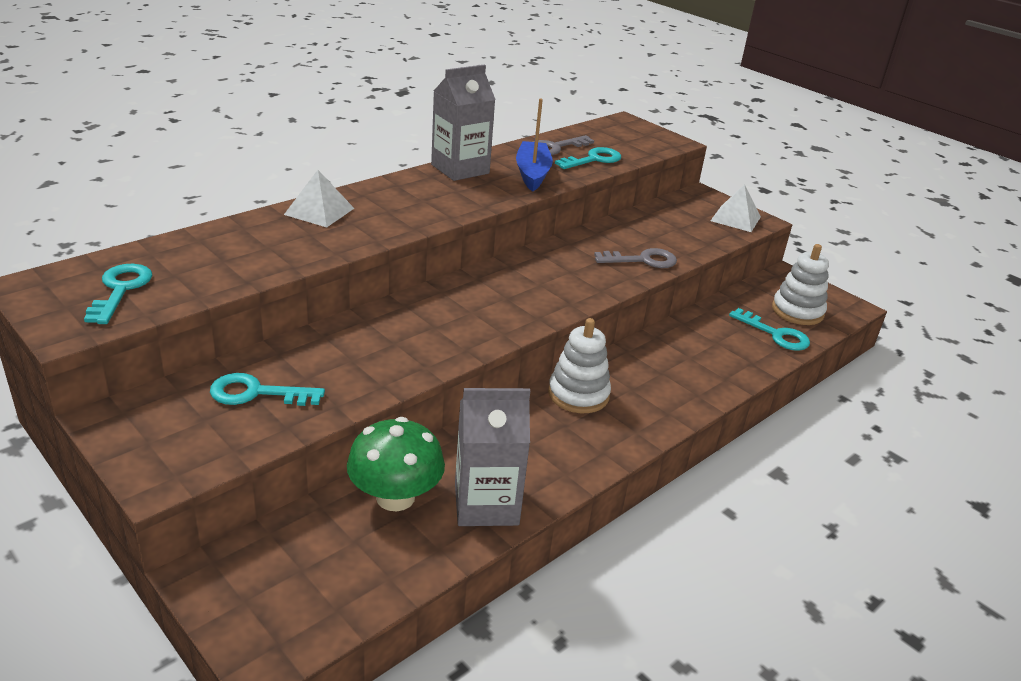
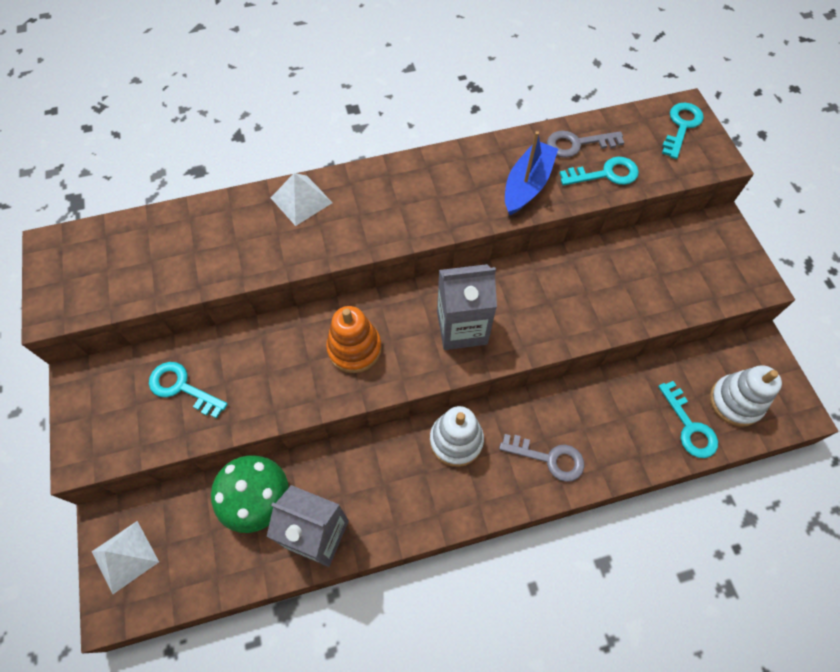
camera: 30 degrees right, 30 degrees up
turquoise key [84,264,153,324] -> turquoise key moved to [662,103,704,159]
grey carton [431,65,496,181] -> grey carton moved to [437,264,497,350]
grey key [594,248,677,268] -> grey key moved to [499,434,584,482]
white pyramid [711,184,761,232] -> white pyramid moved to [92,521,159,594]
none -> orange stacking toy [326,306,382,373]

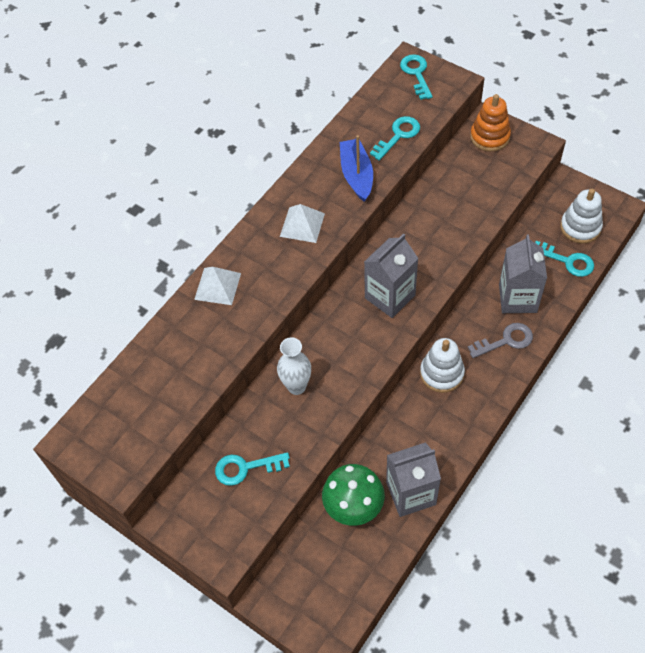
camera: 35 degrees left, 5 degrees down
white pyramid [92,521,159,594] -> white pyramid moved to [280,204,325,243]
orange stacking toy [326,306,382,373] -> orange stacking toy moved to [470,94,511,152]
grey key [547,131,624,158] -> none
none -> white vase [277,337,311,395]
none -> grey carton [499,235,547,313]

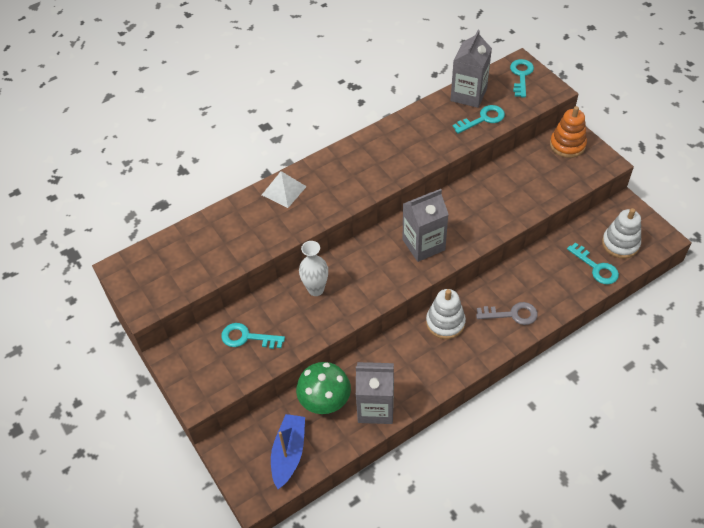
camera: 20 degrees right, 5 degrees down
white pyramid [280,204,325,243] -> none
blue boat [340,135,373,202] -> blue boat moved to [271,414,305,489]
grey carton [499,235,547,313] -> grey carton moved to [450,30,492,108]

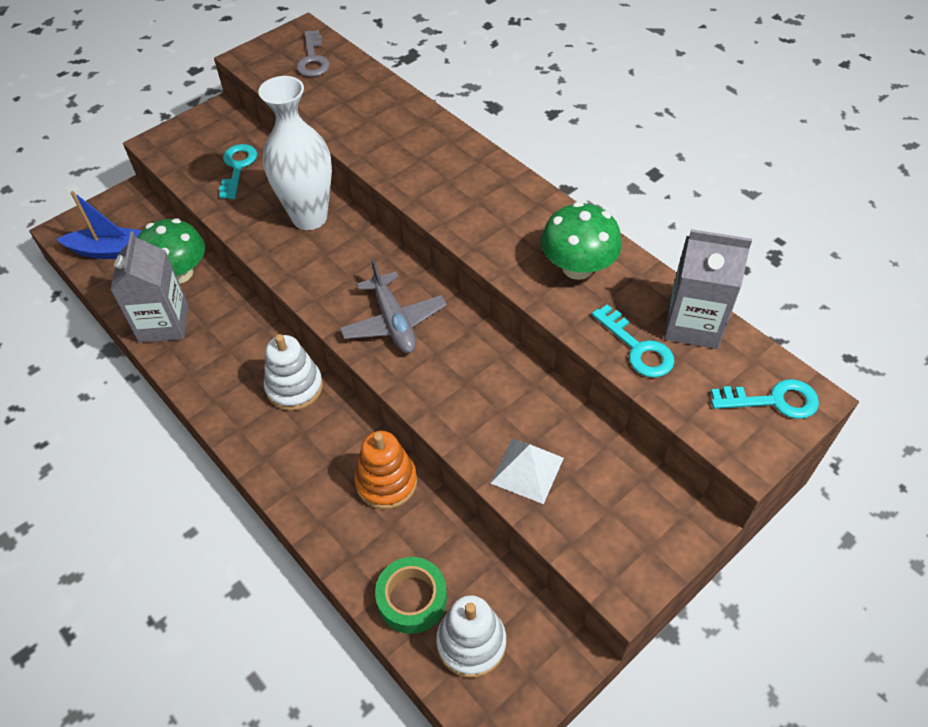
camera: 80 degrees right, 0 degrees up
white pyramid [262,171,307,208] -> white pyramid moved to [491,438,564,504]
white vase [299,241,328,296] -> white vase [258,76,332,230], size x1.65
grey carton [403,189,449,262] -> grey plane [340,259,447,353]
grey key [476,302,538,325] -> grey key moved to [296,30,330,77]
orange stacking toy [550,106,587,158] -> orange stacking toy moved to [354,431,417,509]
turquoise key [567,242,619,284] -> green tape [375,557,447,634]
none -> green mushroom [541,202,622,280]

